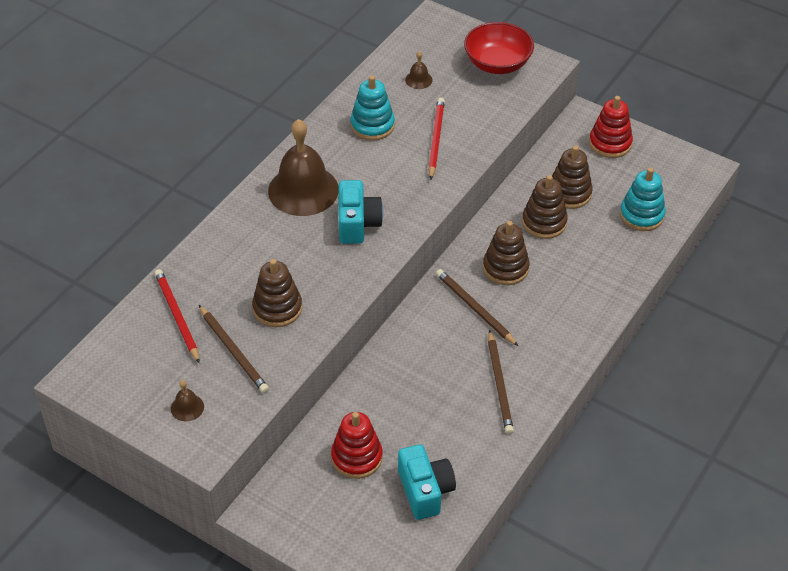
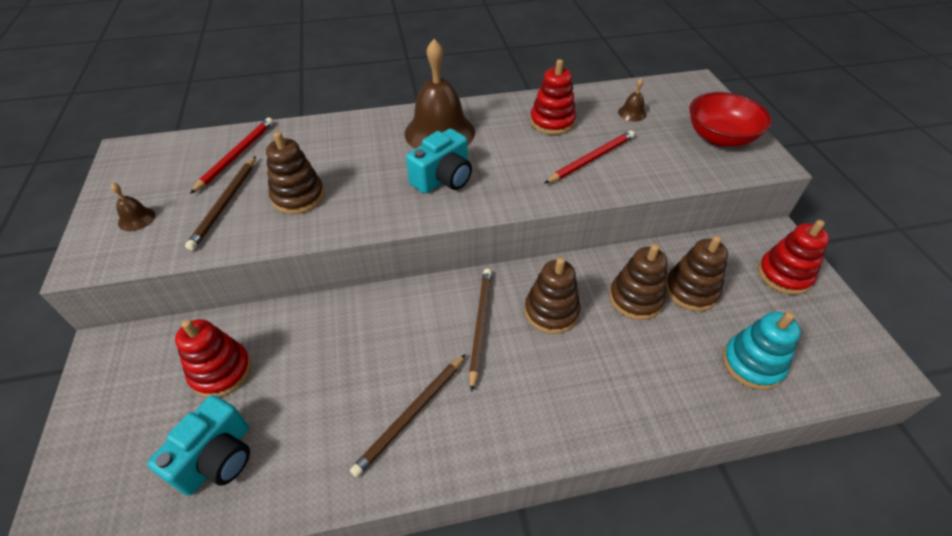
camera: 45 degrees right, 0 degrees up
turquoise stacking toy [351,75,395,141] -> red stacking toy [530,59,576,135]

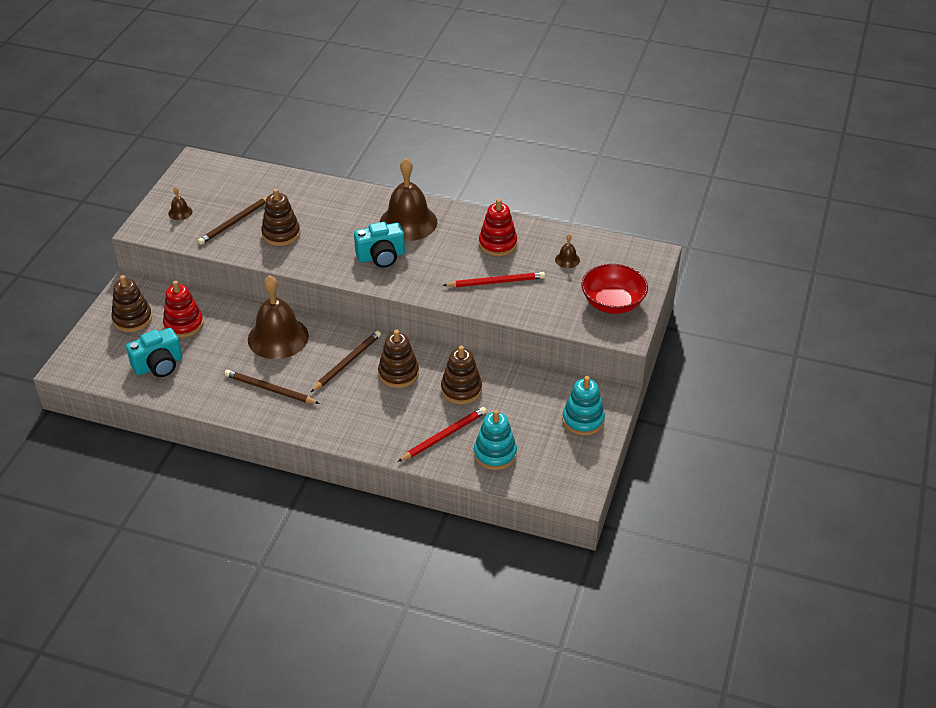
camera: 30 degrees right, 5 degrees down
red pencil [190,118,273,194] -> red pencil moved to [397,407,487,462]
brown pencil [350,354,466,477] -> brown pencil turned 45 degrees clockwise [225,370,320,404]
brown stacking toy [666,236,728,311] -> brown stacking toy moved to [111,275,152,332]
red stacking toy [758,220,829,295] -> turquoise stacking toy [562,376,605,436]
none -> brown bell [248,275,309,359]

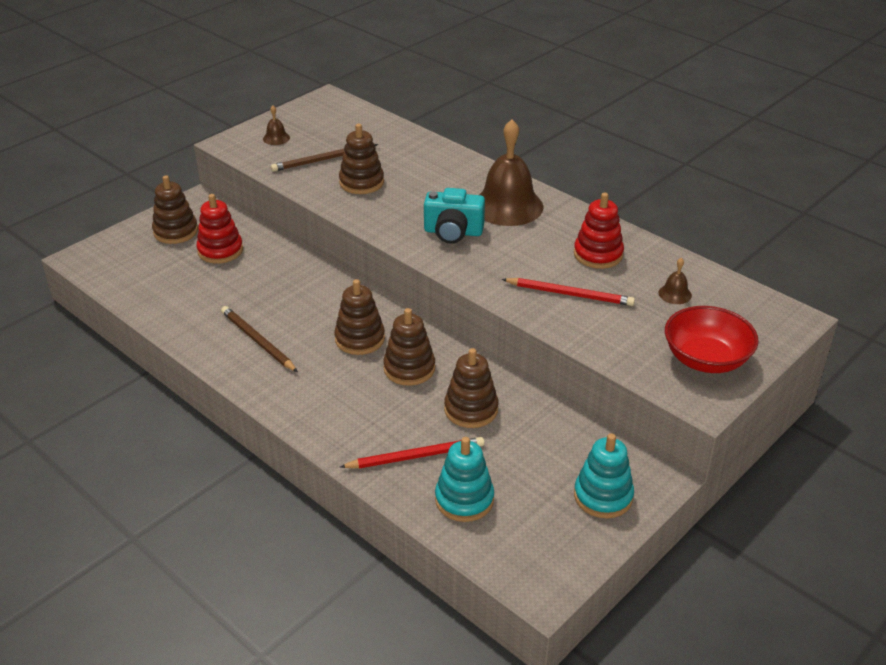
camera: 25 degrees right, 5 degrees down
turquoise camera [126,328,182,377] -> none
brown bell [248,275,309,359] -> none
brown pencil [311,331,381,392] -> brown stacking toy [334,279,385,355]

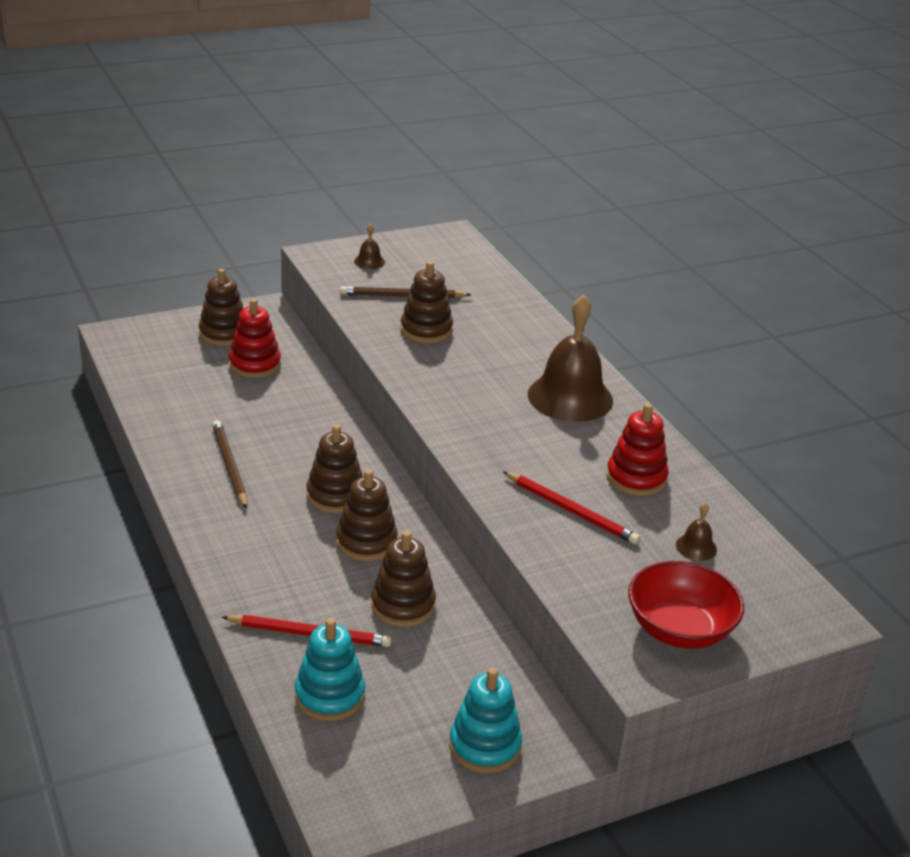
camera: 20 degrees right, 5 degrees down
turquoise camera [424,188,485,244] -> none

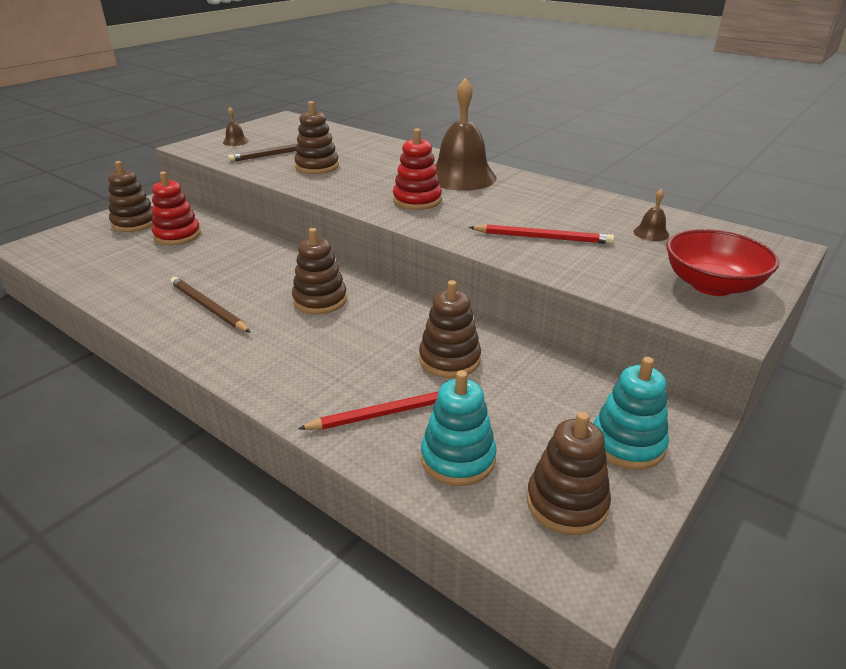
camera: 25 degrees left, 0 degrees up
brown stacking toy [336,469,398,561] -> brown stacking toy moved to [527,412,611,535]
red stacking toy [607,403,669,496] -> red stacking toy moved to [393,128,442,210]

